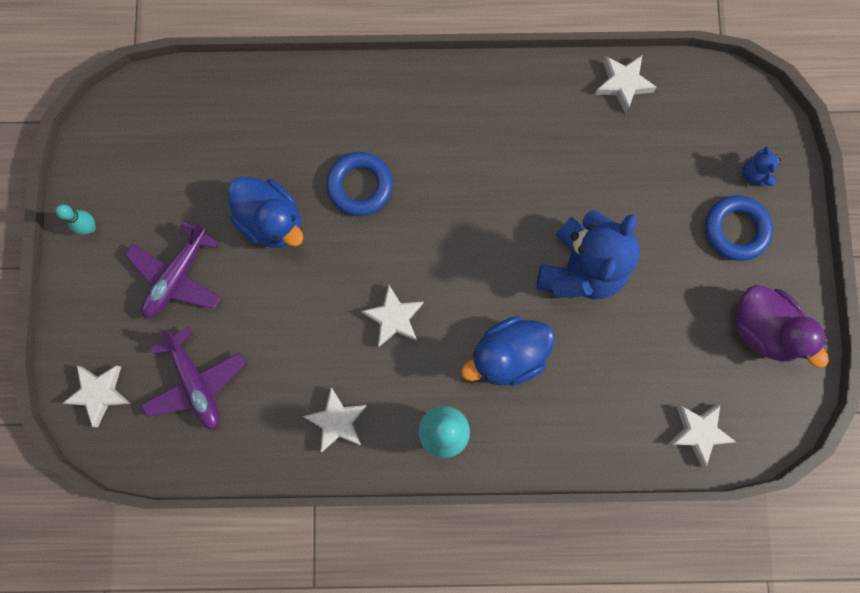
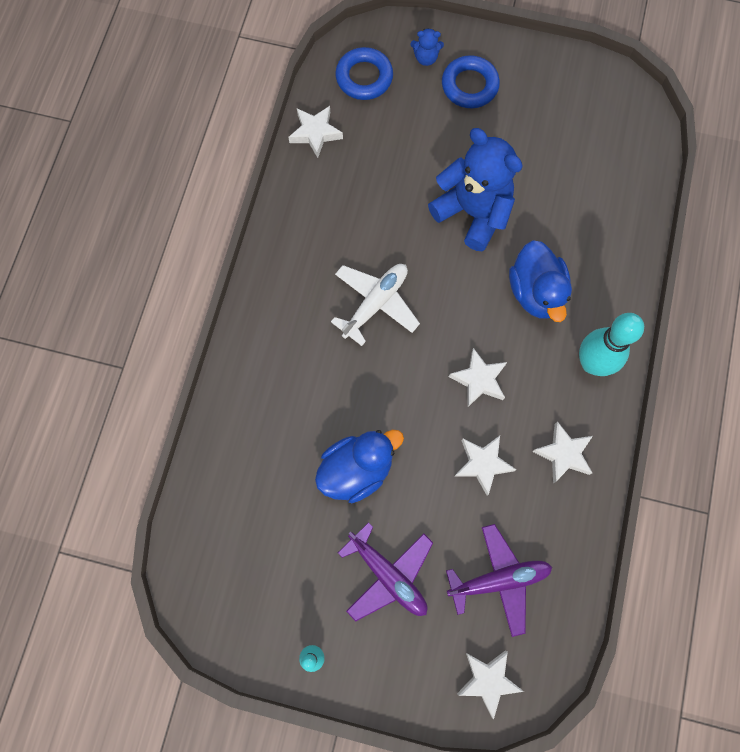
camera: 75 degrees left, 5 degrees down
blue ring [326,152,393,216] -> blue ring moved to [335,47,393,100]
white star [669,404,736,467] -> white star moved to [454,436,516,496]
purple duck [736,285,829,368] -> none
none -> white plane [331,264,420,346]

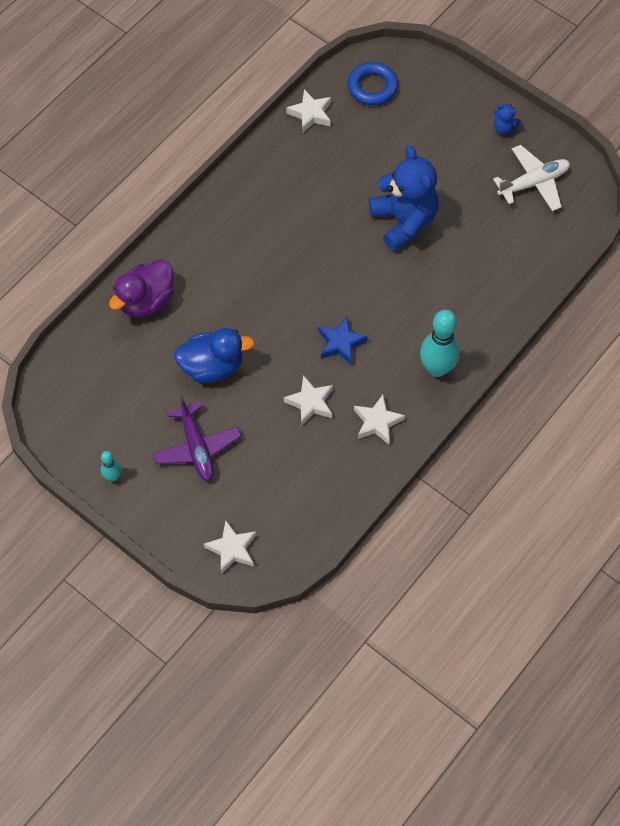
camera: 25 degrees right, 10 degrees down
white plane [331,264,420,346] -> white plane moved to [493,145,570,211]
blue teddy bear [411,28,444,66] -> blue teddy bear moved to [493,104,521,135]
blue ring [442,55,500,108] -> none
purple plane [446,524,552,637] -> none
white star [449,348,507,407] -> blue star [318,316,368,365]
blue duck [509,240,572,322] -> none
none -> purple duck [109,259,174,317]

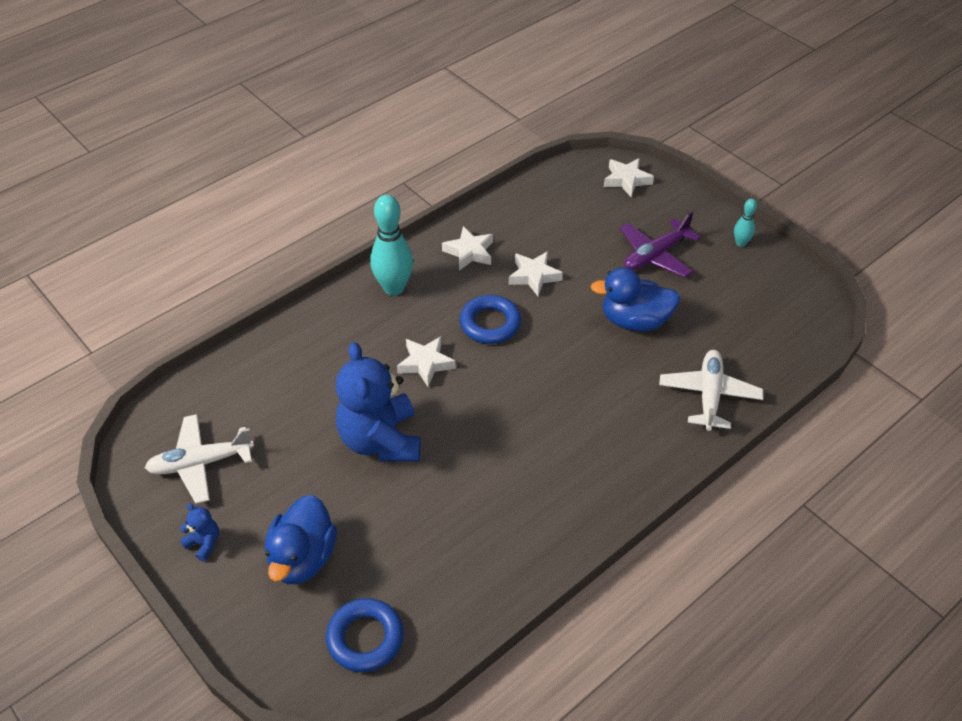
camera: 170 degrees left, 15 degrees down
purple duck [109,259,174,317] -> white plane [659,350,763,431]
purple plane [152,395,241,481] -> purple plane turned 120 degrees counterclockwise [620,212,701,278]
white star [286,89,331,133] -> white star moved to [397,336,456,387]
blue star [318,316,368,365] -> blue ring [460,295,521,344]
none -> blue duck [265,495,337,584]

